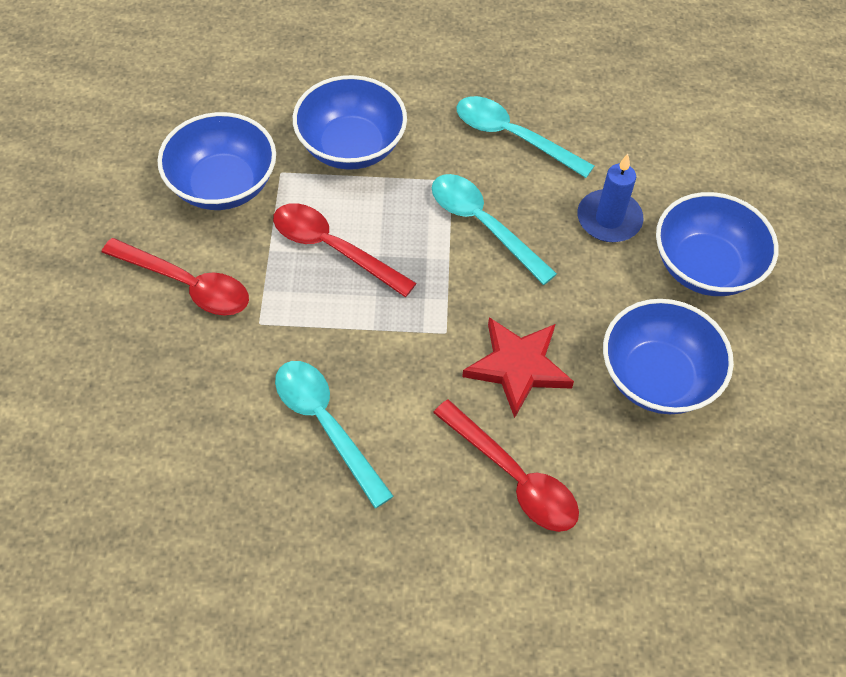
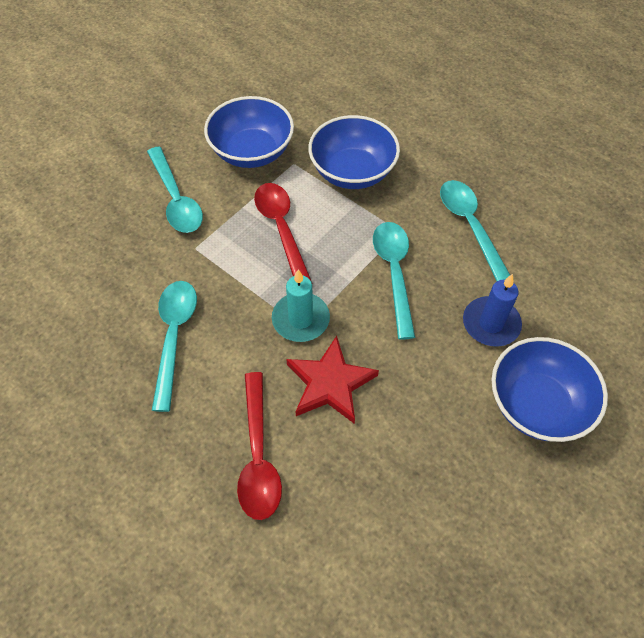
camera: 40 degrees right, 0 degrees up
red spoon [102,238,249,316] -> turquoise spoon [147,147,203,233]
blue bowl [603,299,734,414] -> none
none -> turquoise candle [272,269,330,342]

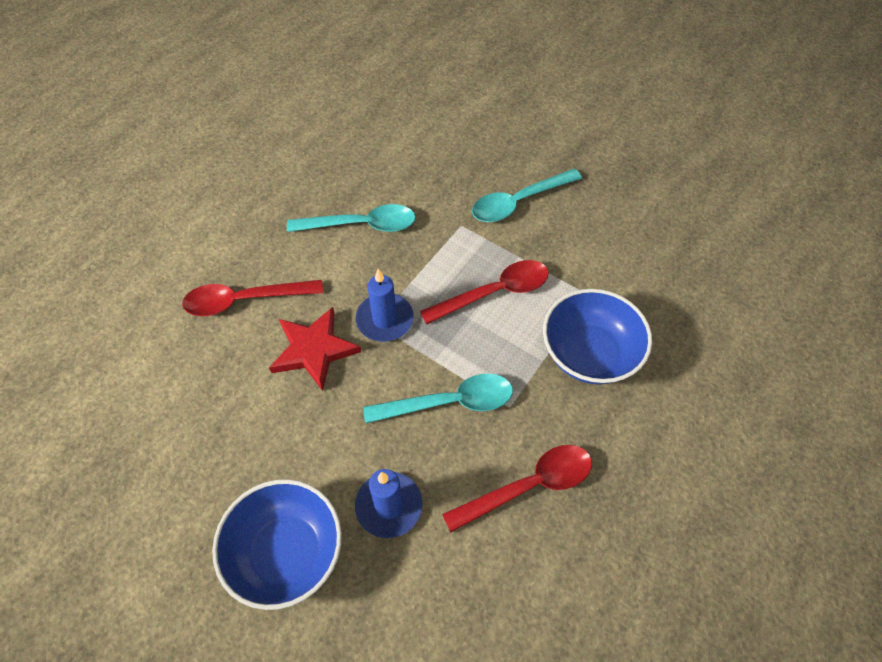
camera: 85 degrees right, 0 degrees up
blue bowl [204,96,294,168] -> none
turquoise candle [272,269,330,342] -> blue candle [356,269,414,342]
turquoise spoon [440,180,510,281] -> red spoon [442,445,592,533]

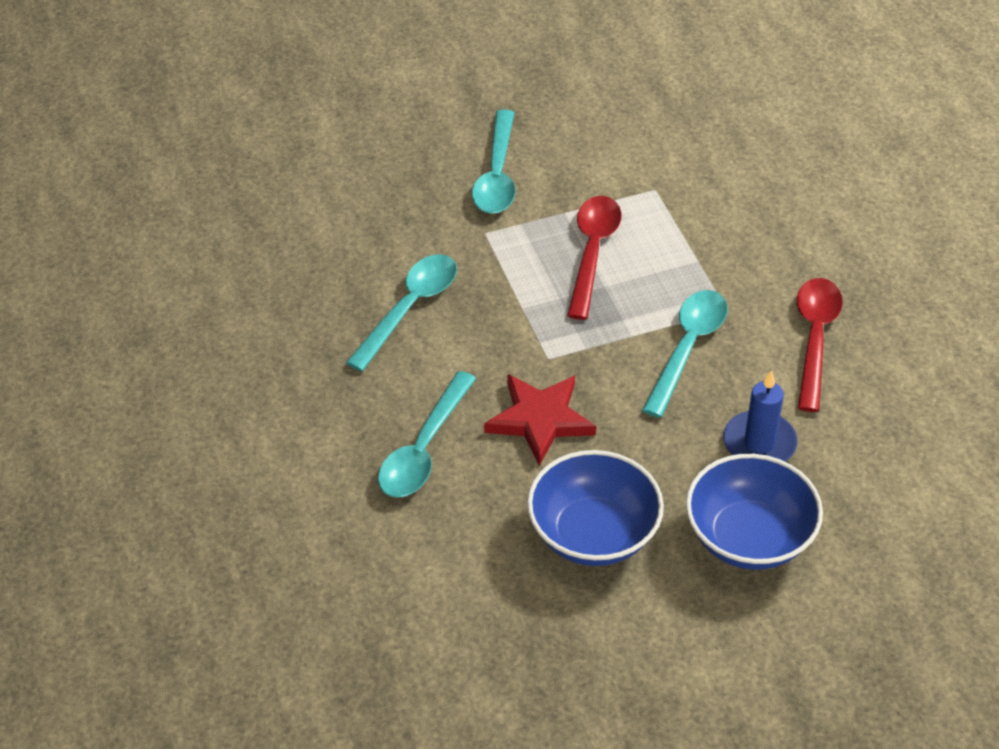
camera: 55 degrees left, 10 degrees down
red spoon [182,280,323,316] -> turquoise spoon [378,371,476,498]
blue candle [356,269,414,342] -> none
blue bowl [543,289,652,385] -> blue bowl moved to [527,450,664,566]

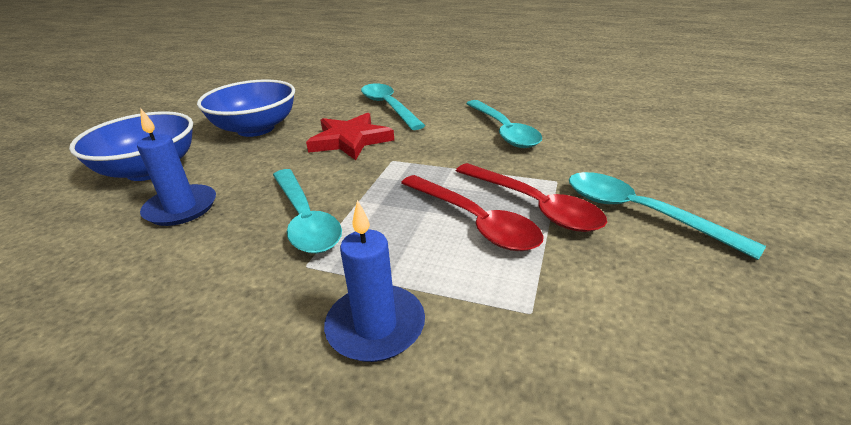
camera: 130 degrees right, 15 degrees down
red spoon [797,278,843,412] -> red spoon moved to [456,163,607,232]
none -> blue candle [324,200,425,362]

